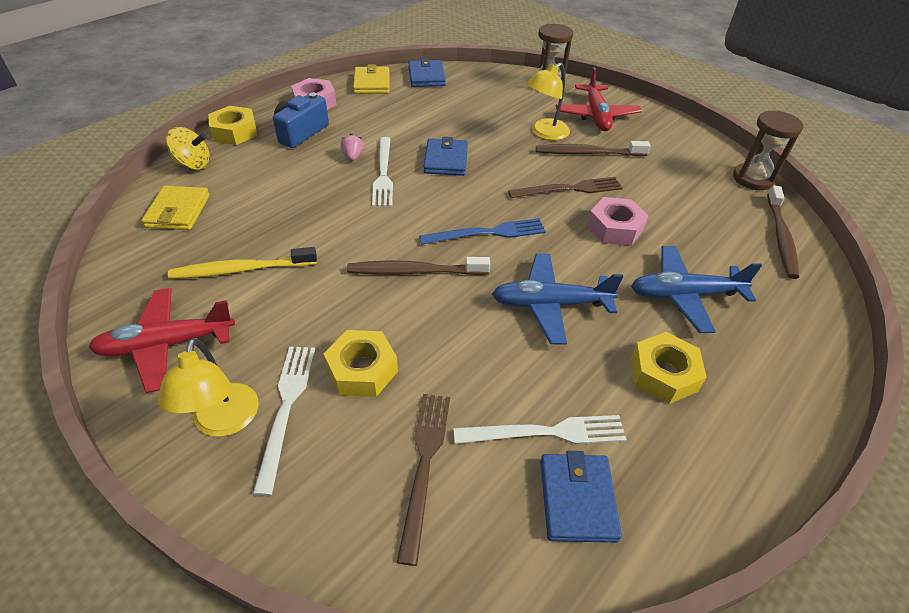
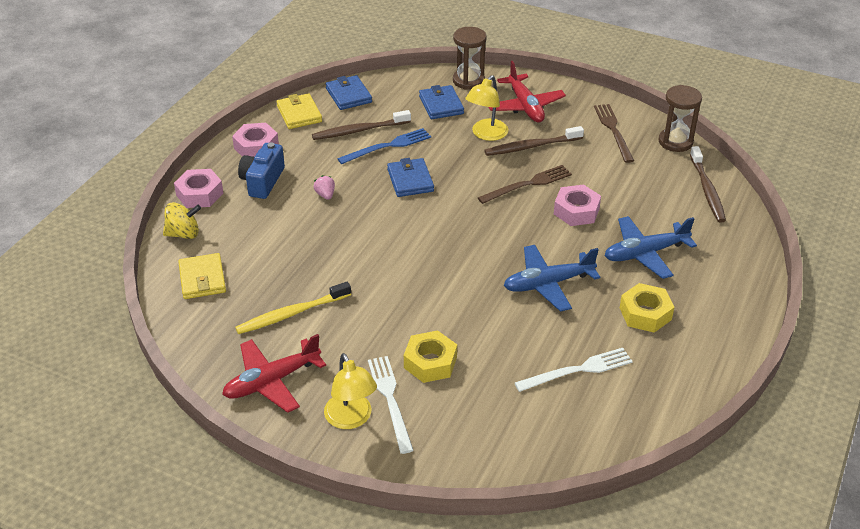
camera: 15 degrees left, 5 degrees down
yellow nut [208,106,257,145] -> pink nut [174,169,223,208]
brown toothbrush [347,257,490,275] -> brown toothbrush moved to [312,110,411,140]
white fork [372,137,393,207] -> none
brown fork [397,394,450,566] -> brown fork moved to [594,104,634,163]
blue fork [419,218,546,245] -> blue fork moved to [337,128,431,164]
blue wallet [540,451,622,543] -> blue wallet moved to [419,85,464,119]

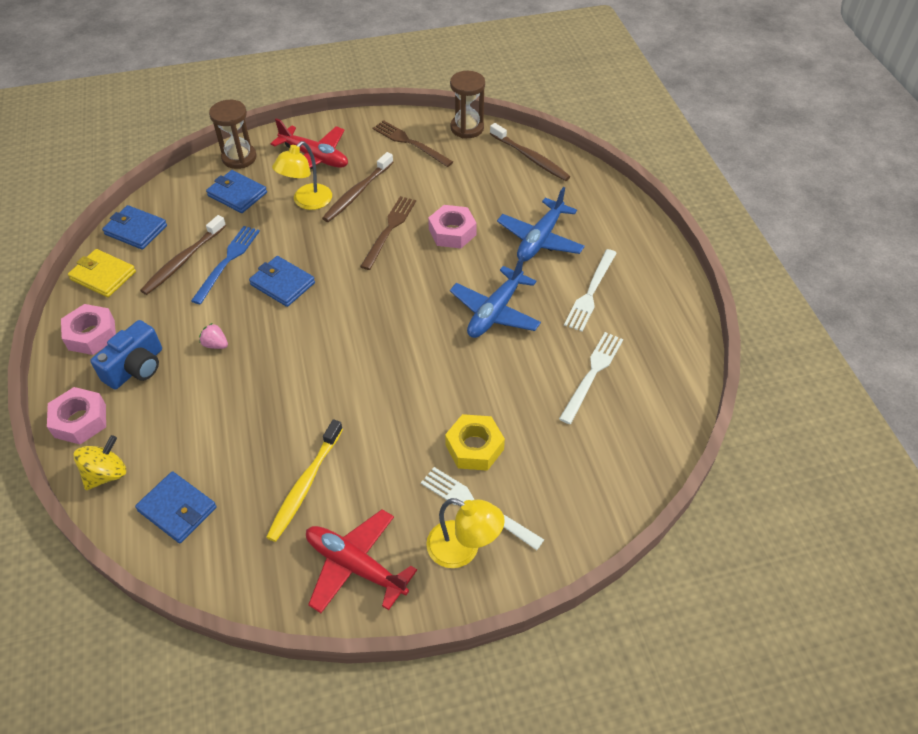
camera: 40 degrees left, 10 degrees up
yellow wallet [178,253,226,299] -> blue wallet [135,471,217,543]
red plane [222,334,326,413] -> red plane turned 105 degrees clockwise [306,509,417,613]
blue camera [238,142,285,199] -> blue camera turned 120 degrees counterclockwise [90,320,162,389]
yellow lamp [465,75,509,141] -> yellow lamp turned 45 degrees clockwise [272,141,332,210]
yellow nut [620,283,674,333] -> white fork [564,249,617,332]

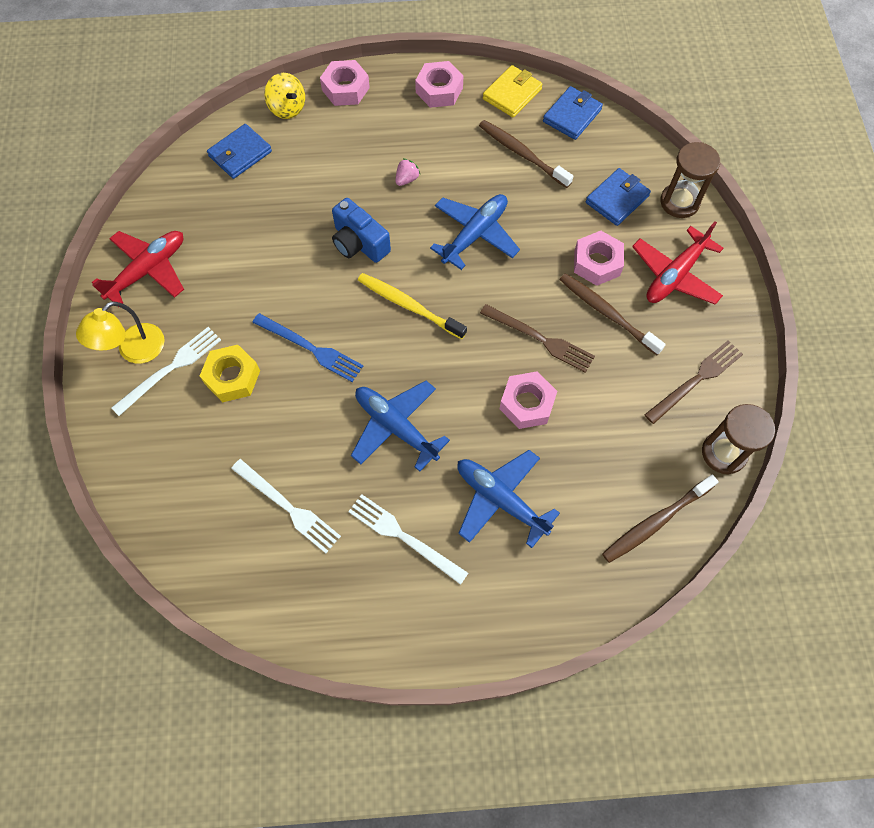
camera: 100 degrees right, 15 degrees up
blue camera [90,320,162,389] -> blue camera moved to [332,198,391,263]
blue fork [191,226,260,305] -> blue fork moved to [252,313,363,382]
blue wallet [249,256,315,307] -> blue plane [430,194,520,270]
yellow toothbrush [266,419,343,542] -> yellow toothbrush moved to [358,273,467,339]
yellow lamp [272,141,332,210] -> pink nut [574,231,624,286]

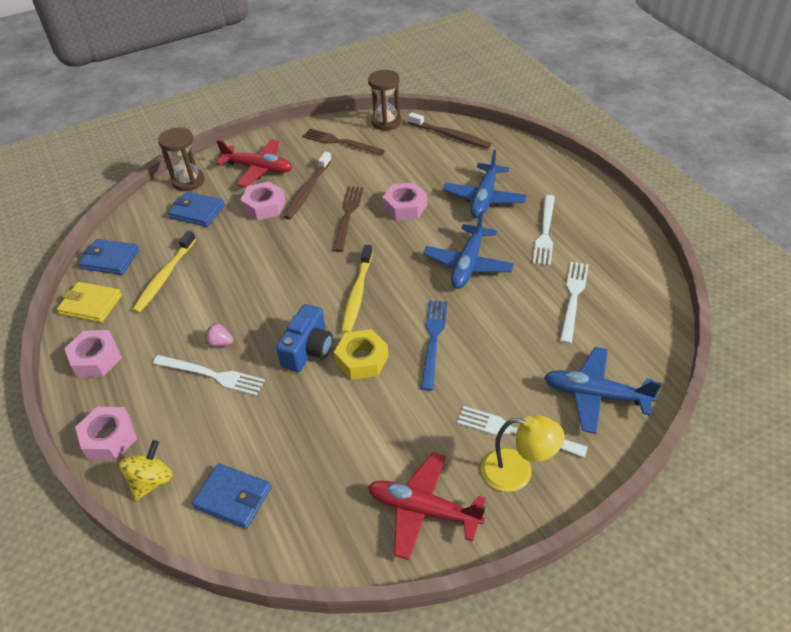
camera: 110 degrees left, 20 degrees down
yellow nut [200,345,260,402] -> yellow nut moved to [334,329,388,380]
blue plane [430,194,520,270] -> blue plane moved to [544,347,661,434]
brown toothbrush [479,120,573,188] -> yellow toothbrush [132,231,196,313]
none -> white fork [153,355,265,396]

